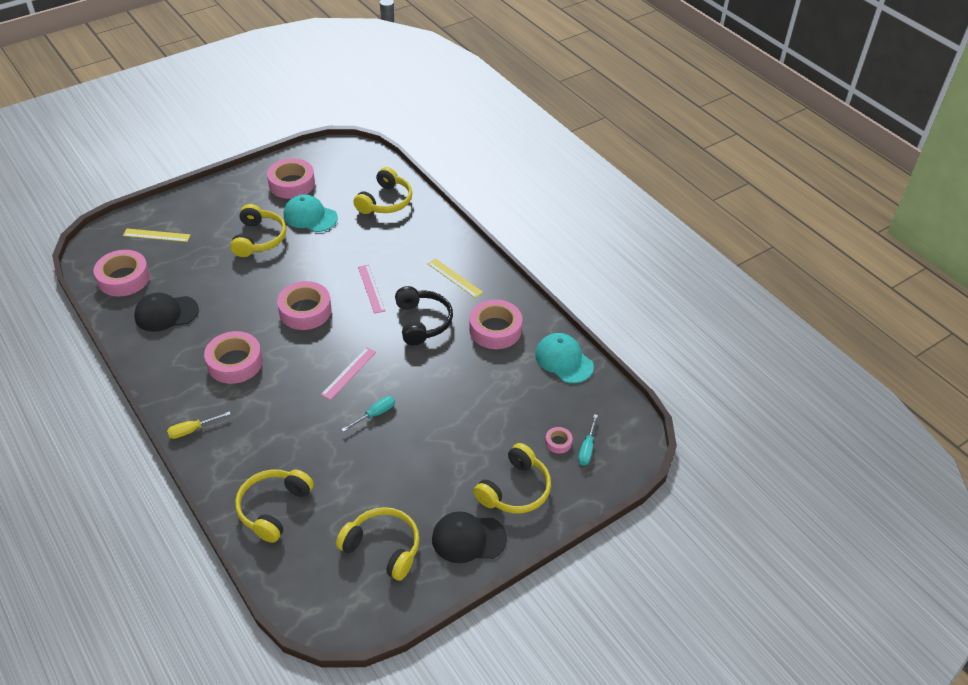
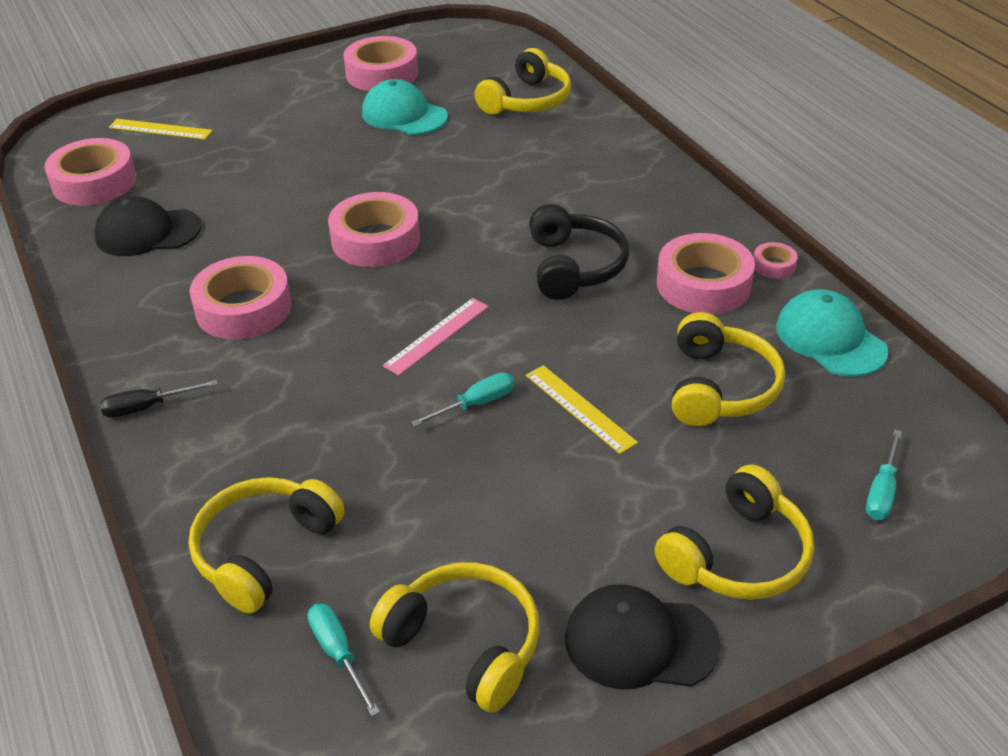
camera: 10 degrees right, 5 degrees down
yellow screwdriver [167,411,231,439] -> black screwdriver [100,380,218,418]
yellow headphones [230,204,286,257] -> yellow headphones moved to [672,312,785,426]
pink ruler [358,265,385,314] -> none
yellow ruler [428,258,483,298] -> yellow ruler moved to [526,365,638,454]
pink tape [545,427,572,453] -> pink tape moved to [754,242,798,279]
none -> turquoise screwdriver [308,603,380,716]

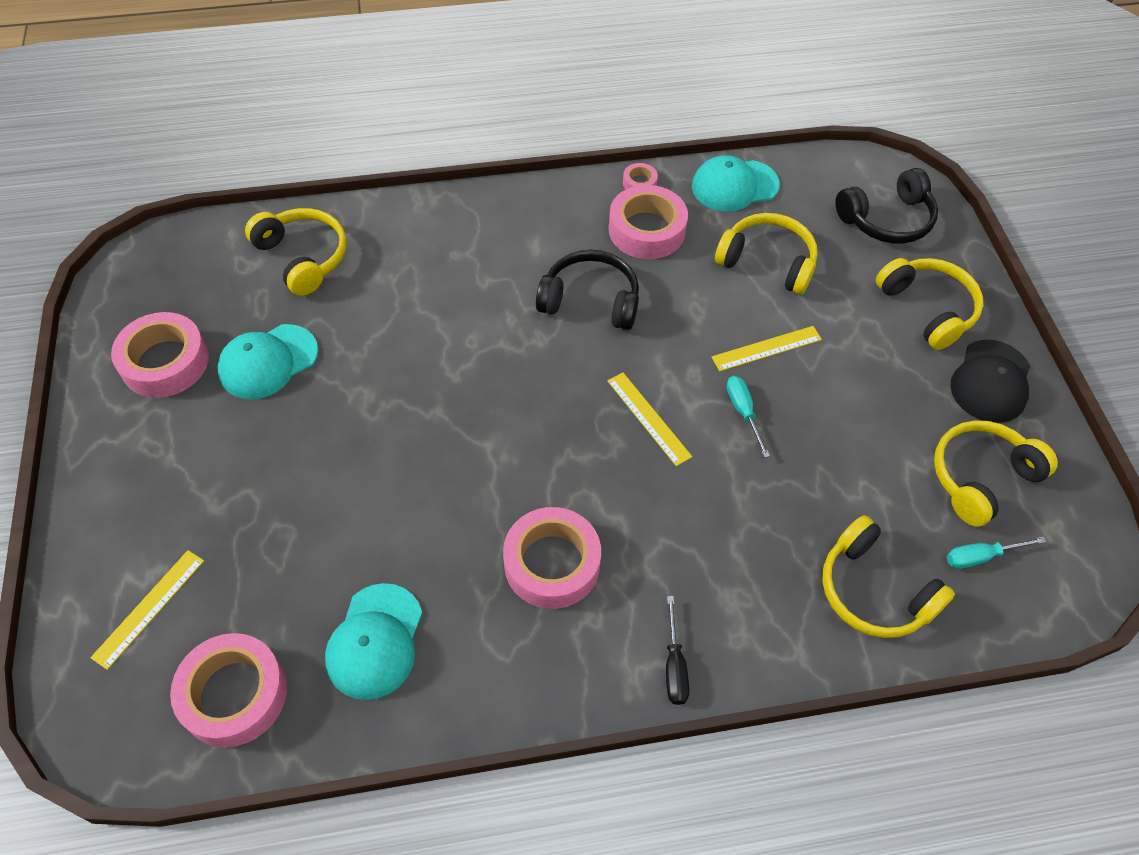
camera: 75 degrees left, 15 degrees up
black cap [94,196,202,256] -> turquoise cap [325,583,422,700]
pink tape [328,192,420,267] -> none
pink ruler [383,298,489,376] -> yellow ruler [607,372,692,466]
turquoise screwdriver [866,429,902,520] -> black headphones [836,168,938,244]

